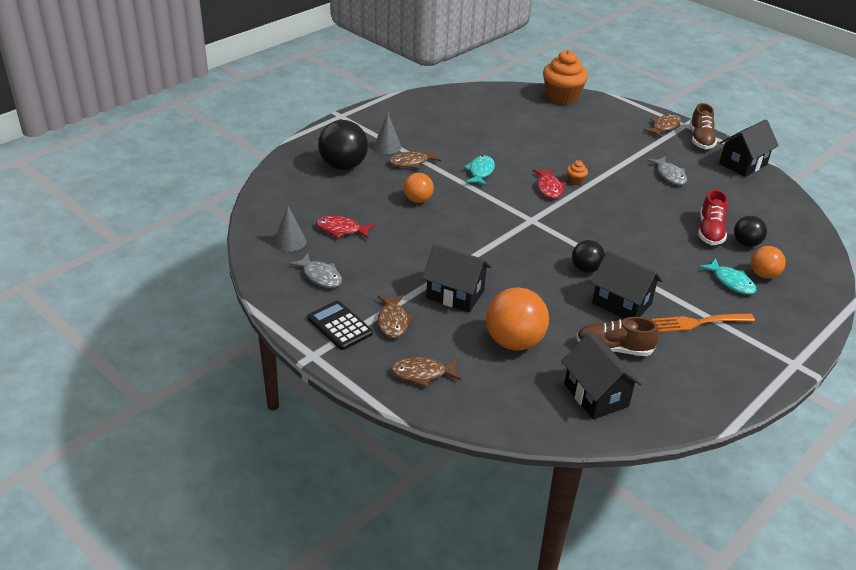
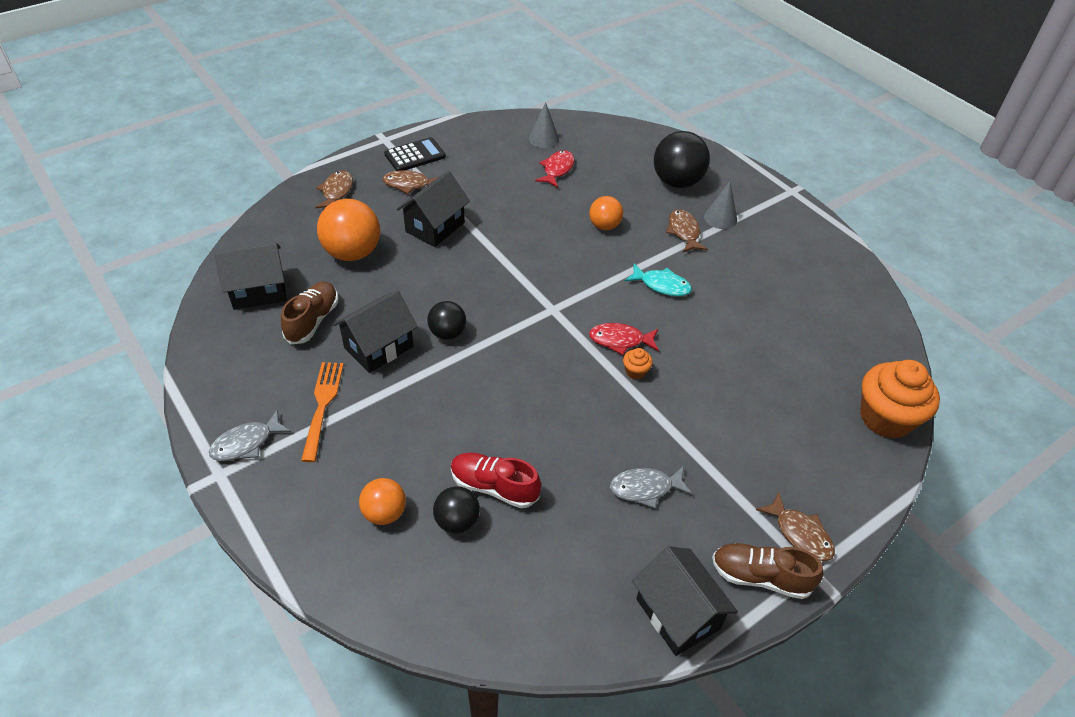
camera: 100 degrees right, 10 degrees up
grey fish [289,254,342,288] -> grey fish moved to [209,410,291,461]
turquoise fish [699,258,757,295] -> none

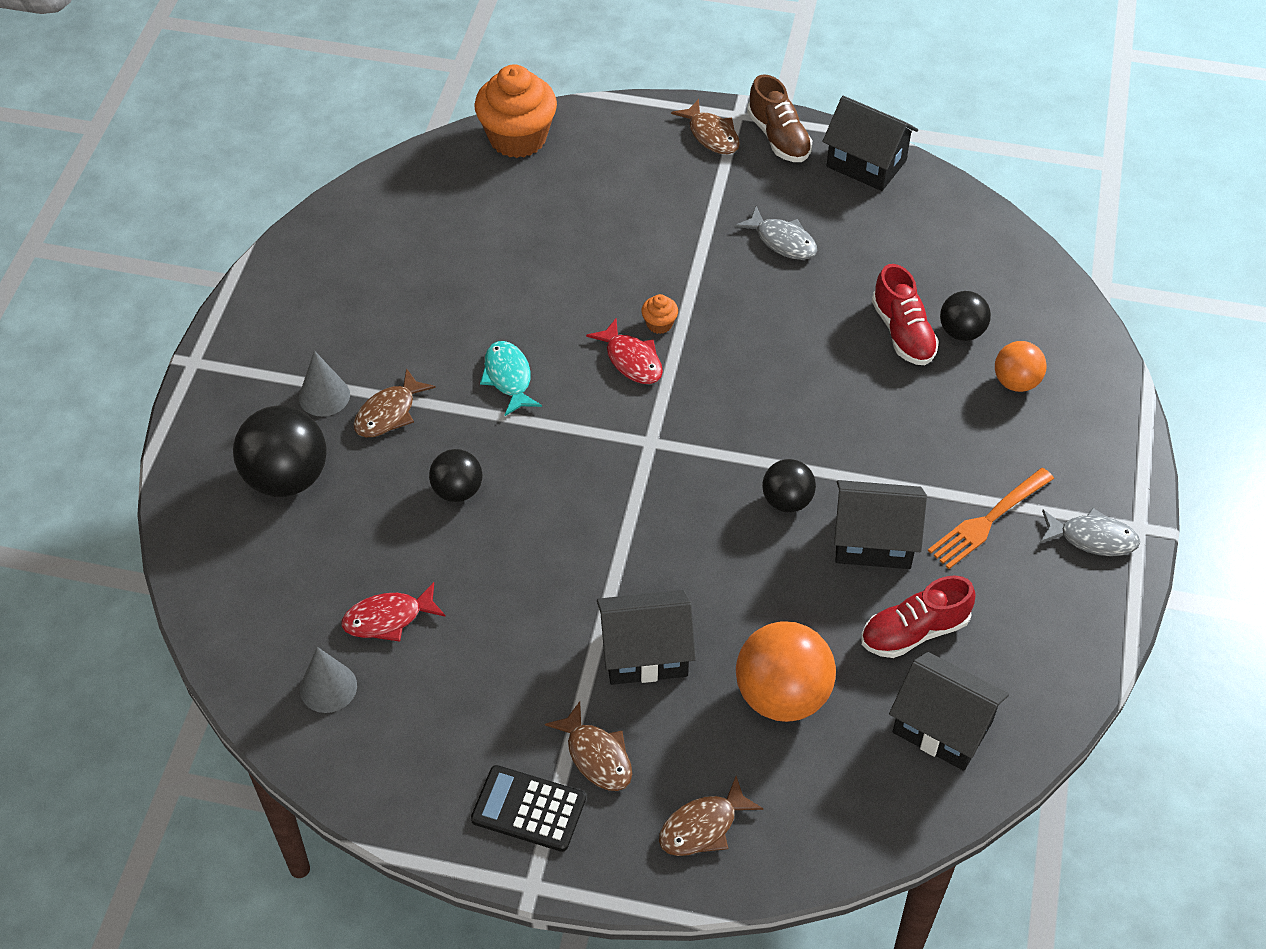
camera: 130 degrees left, 5 degrees up
brown shoe [281,282,338,344] -> red shoe [861,575,976,658]
orange ball [589,196,623,230] -> black ball [429,449,482,502]
black house [632,546,738,656] -> black house turned 75 degrees counterclockwise [822,96,918,191]
brown fish [756,492,835,561] -> brown fish turned 135 degrees clockwise [671,99,740,154]

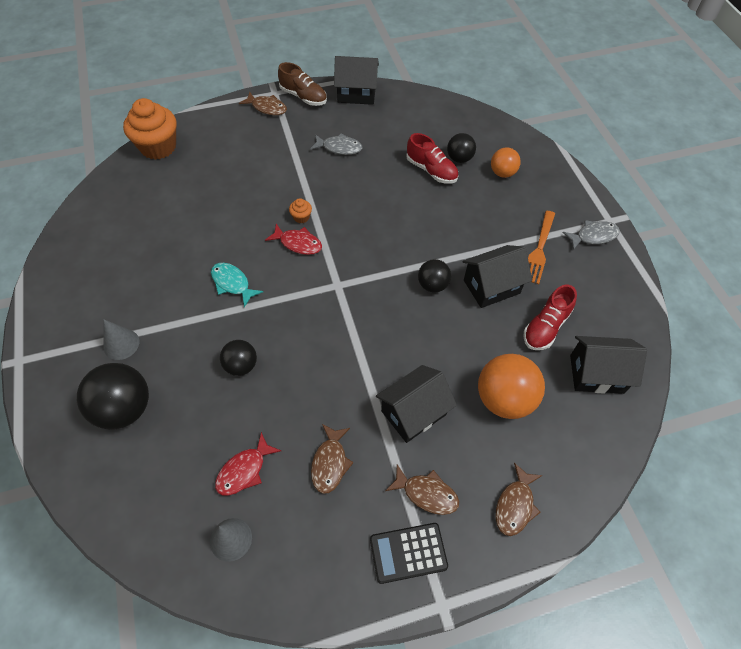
camera: 30 degrees left, 5 degrees up
brown fish [354,368,436,437] -> brown fish moved to [311,424,354,494]

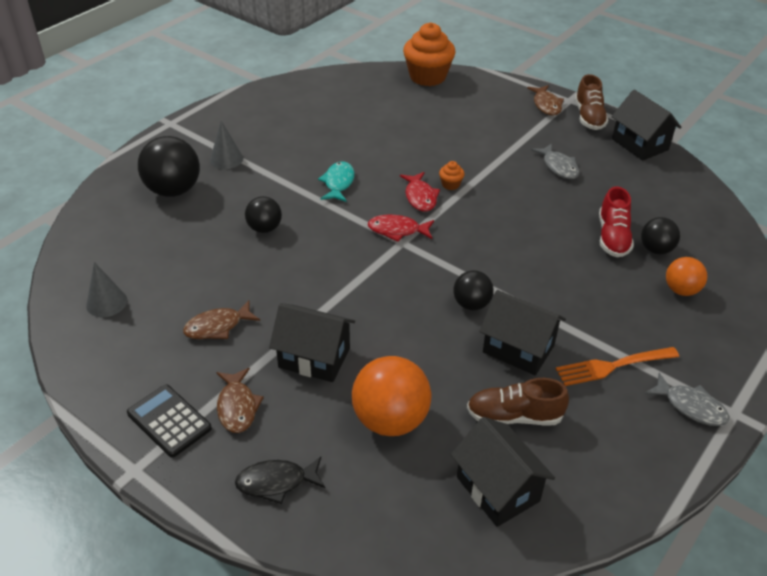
camera: 55 degrees right, 15 degrees down
red fish [215,432,281,496] -> red fish moved to [368,215,434,242]
brown fish [496,463,543,536] -> black fish [235,457,325,504]
red shoe [523,285,577,350] -> brown shoe [467,378,569,426]

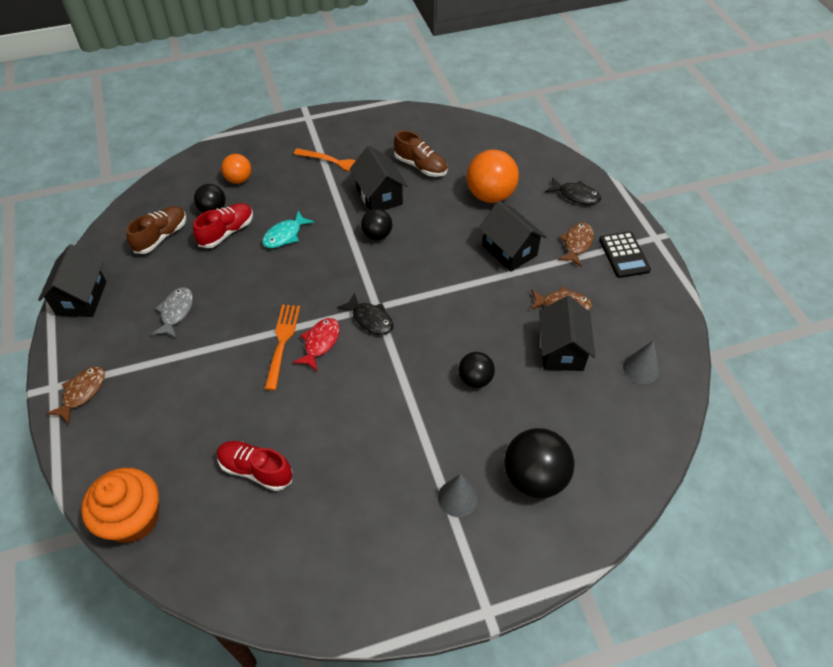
camera: 145 degrees left, 10 degrees up
turquoise fish [318,161,355,202] -> turquoise fish moved to [262,211,314,248]
red fish [368,215,434,242] -> black fish [337,292,393,335]
orange cupcake [439,161,465,190] -> orange fork [264,305,300,391]
black house [451,417,555,527] -> black house moved to [539,296,595,371]
brown shoe [575,74,608,130] -> brown shoe moved to [126,206,186,254]
grey fish [644,373,730,426] -> none
none -> red shoe [217,441,292,491]

